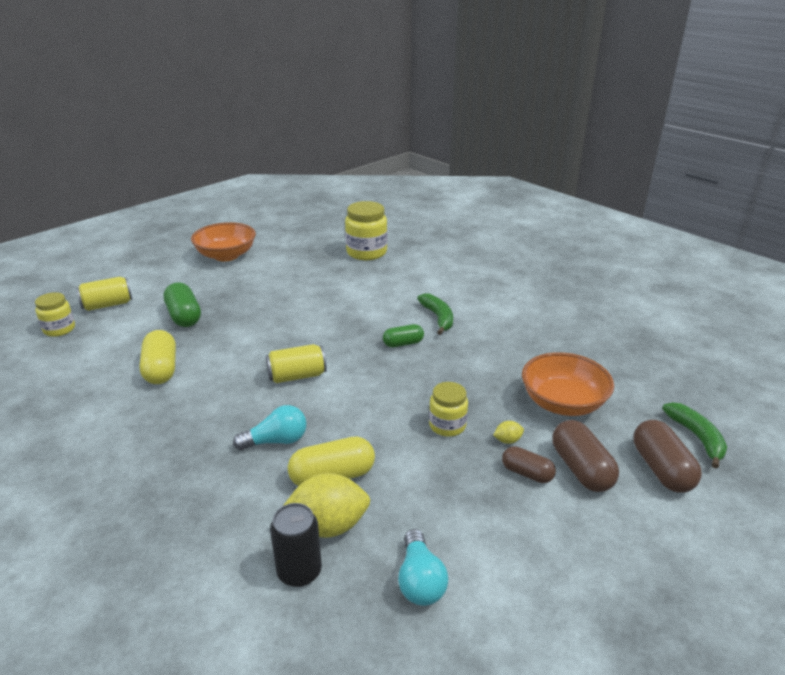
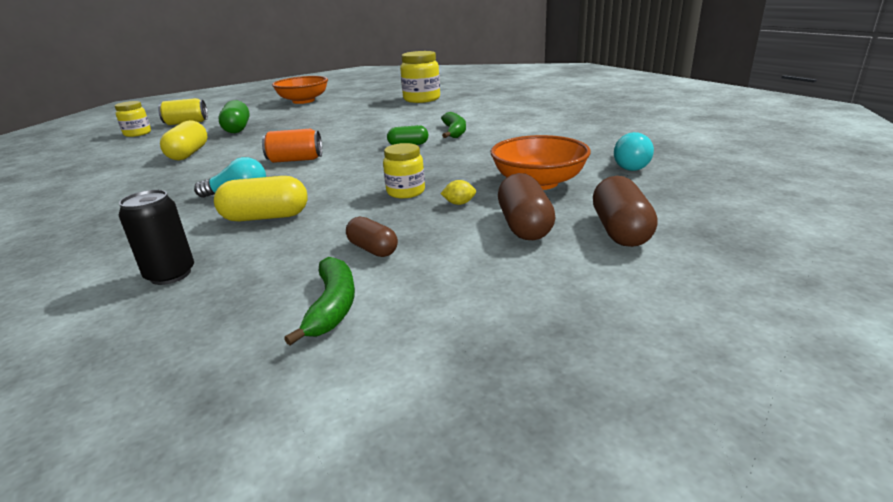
camera: 15 degrees right, 5 degrees down
yellow can [266,344,327,383] -> orange can [262,129,322,163]
yellow lemon [283,473,370,538] -> none
turquoise light bulb [398,529,448,606] -> turquoise light bulb moved to [614,132,654,171]
brown capsule [502,446,556,483] -> brown capsule moved to [346,217,398,257]
green banana [662,402,727,468] -> green banana moved to [284,257,355,345]

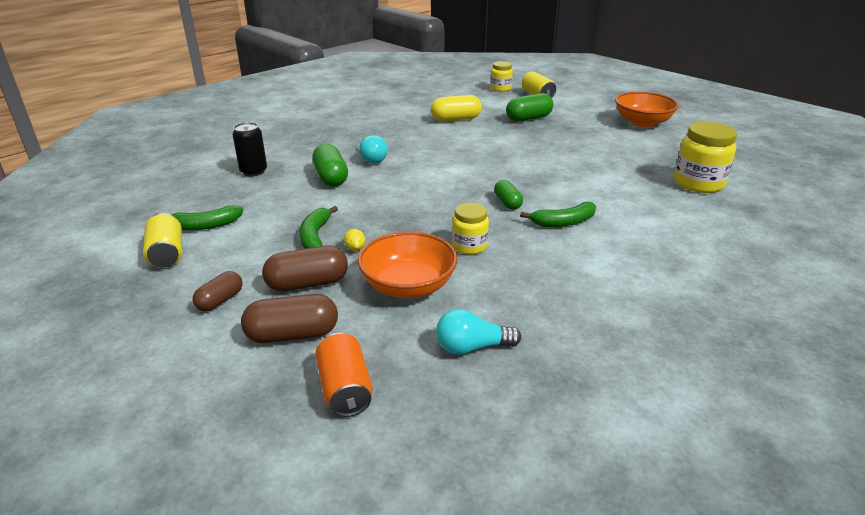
camera: 75 degrees right, 5 degrees up
yellow capsule [214,176,308,221] -> green capsule [312,144,348,187]
orange can [262,129,322,163] -> orange can moved to [315,333,373,417]
brown capsule [346,217,398,257] -> brown capsule moved to [193,271,243,311]
yellow jar [383,143,425,198] -> yellow jar moved to [452,203,489,255]
none -> yellow can [143,213,182,268]
none -> green banana [300,206,338,249]

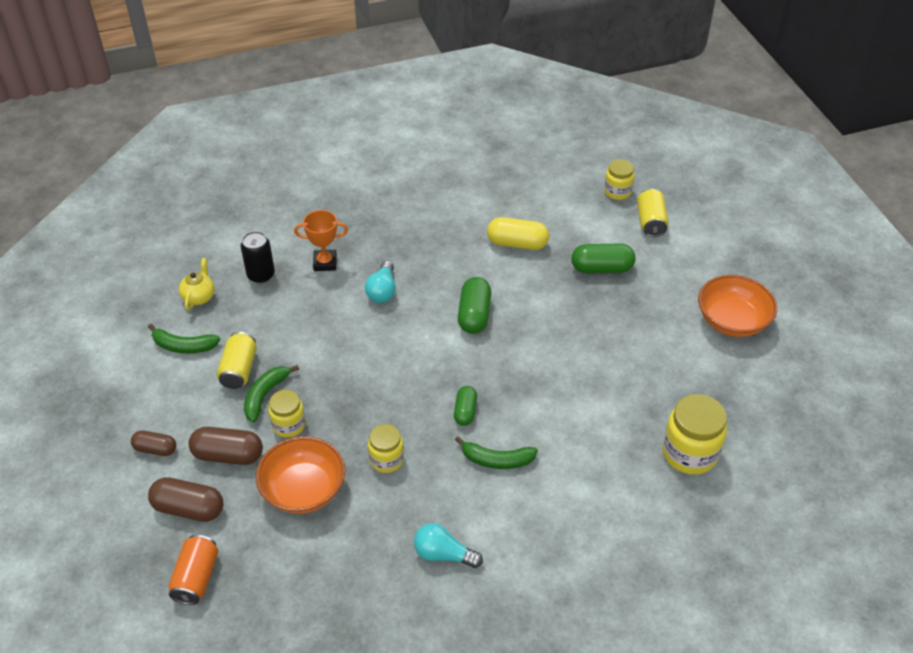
camera: 25 degrees right, 15 degrees up
yellow can [143,213,182,268] -> yellow can moved to [217,332,257,389]
brown capsule [193,271,243,311] -> brown capsule turned 45 degrees clockwise [131,430,176,456]
green capsule [312,144,348,187] -> green capsule moved to [458,277,491,334]
yellow lemon [344,229,365,251] -> yellow jar [268,390,306,438]
turquoise light bulb [436,309,521,355] -> turquoise light bulb moved to [414,523,483,568]
none -> yellow teapot [179,258,215,310]
none -> orange trophy [294,210,348,271]

